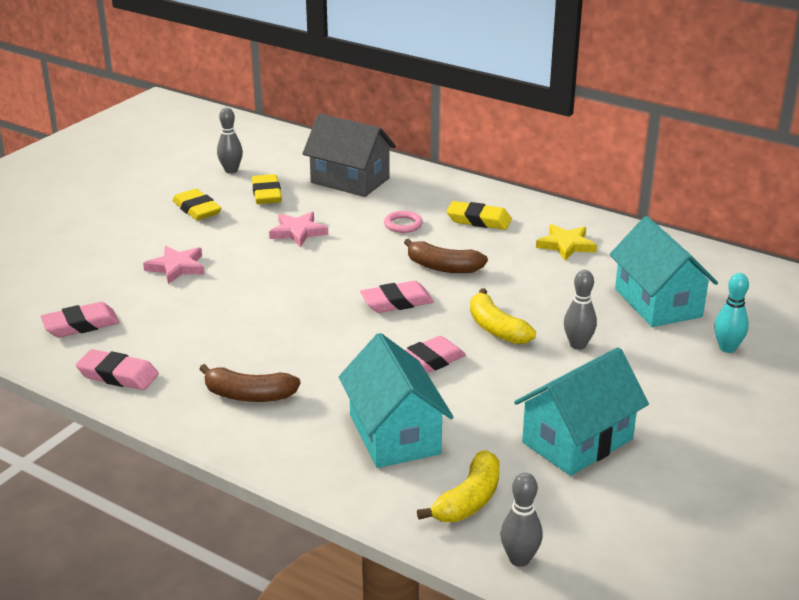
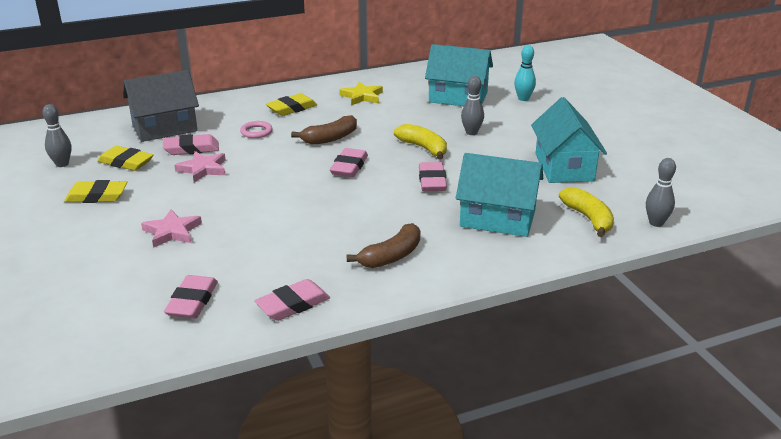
camera: 55 degrees left, 0 degrees up
yellow banana [470,288,536,344] -> yellow banana turned 135 degrees counterclockwise [394,124,447,159]
none -> pink eraser [163,134,219,155]

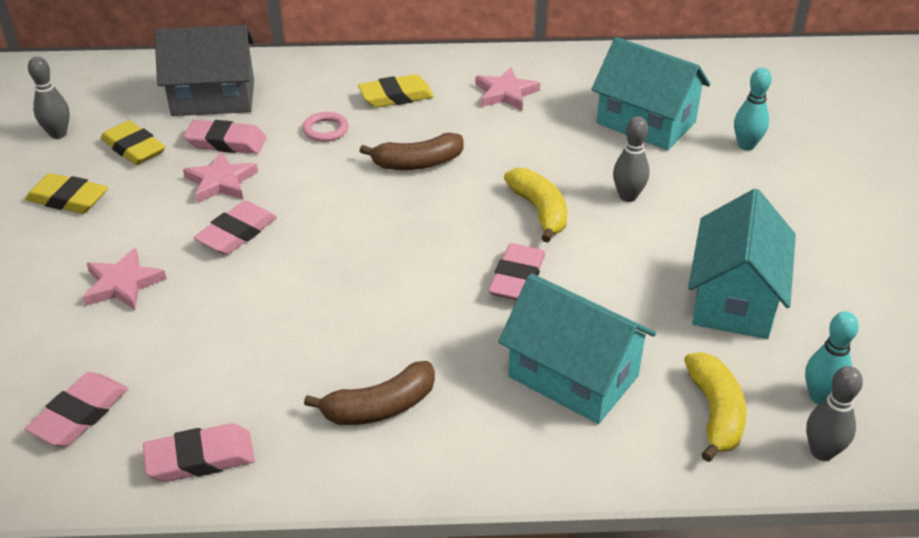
camera: 20 degrees right, 10 degrees up
pink eraser [330,148,368,177] -> pink eraser moved to [193,201,277,255]
yellow star [339,82,383,105] -> pink star [475,67,540,110]
none -> turquoise bowling pin [805,311,859,404]

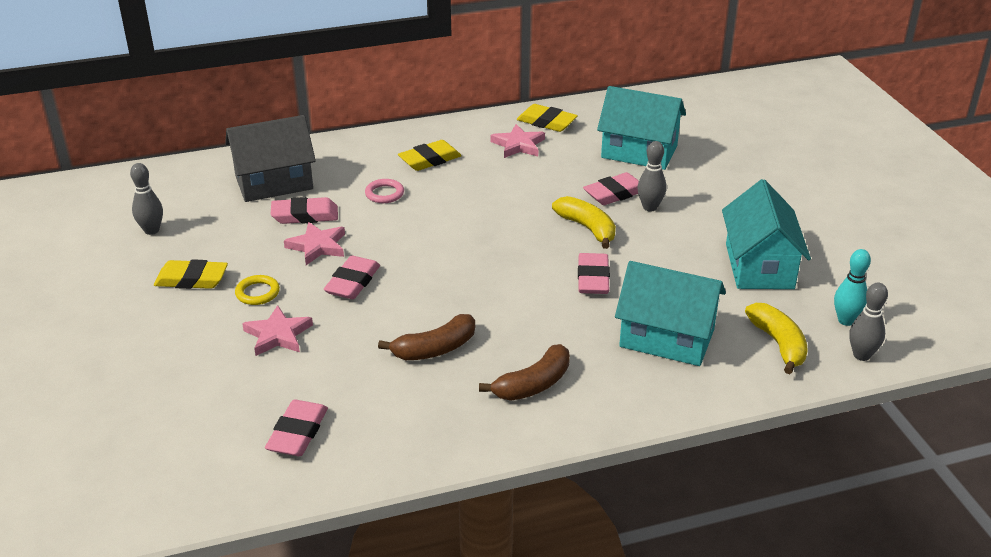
camera: 15 degrees left, 5 degrees down
yellow eraser [101,121,165,165] -> yellow eraser moved to [517,104,578,132]
pink eraser [143,423,255,482] -> pink eraser moved to [583,172,639,205]
brown banana [360,133,464,170] -> brown banana moved to [378,314,475,360]
turquoise bowling pin [734,68,772,151] -> none
none -> yellow ring [235,275,280,305]

